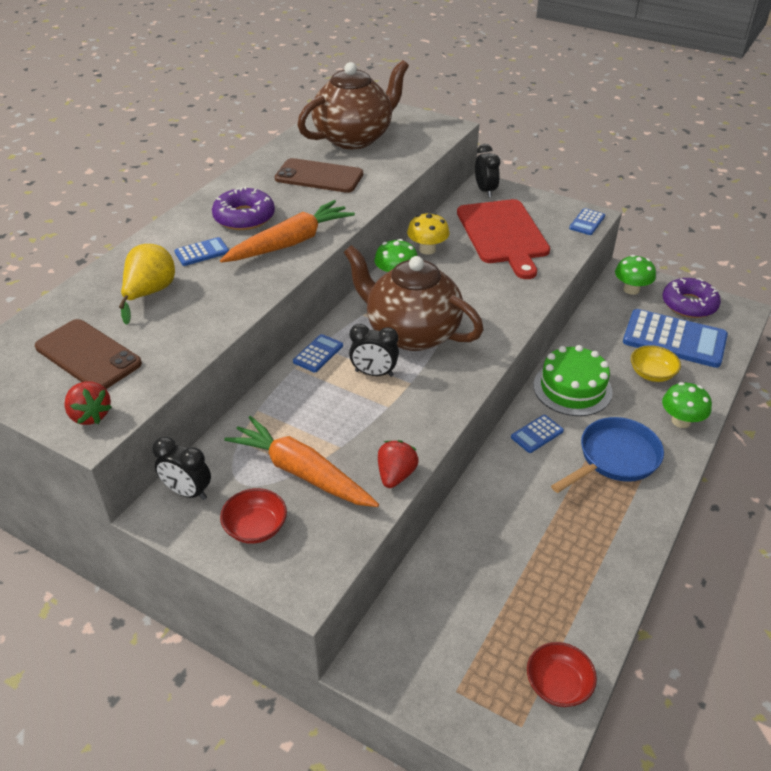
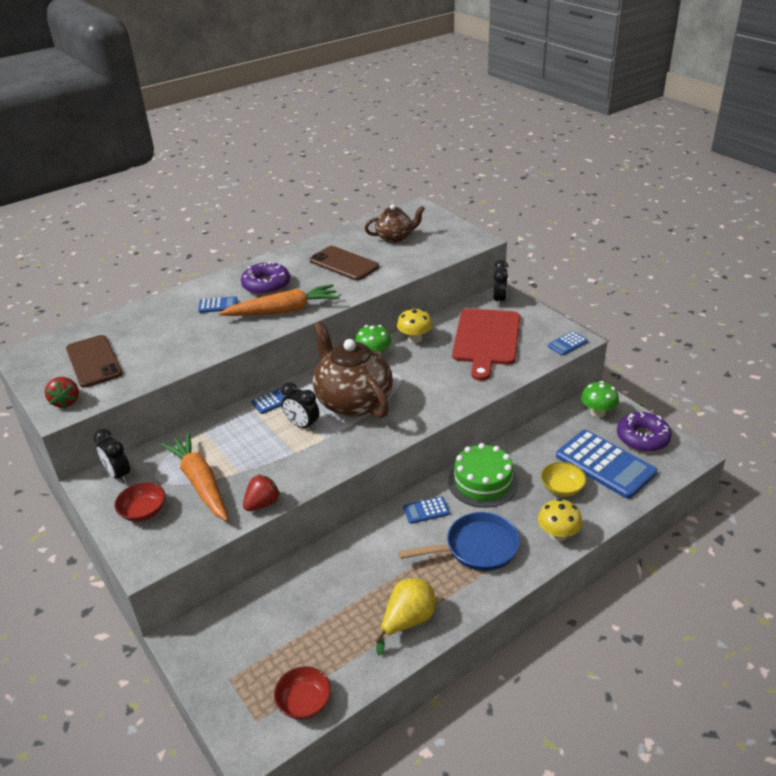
camera: 25 degrees right, 5 degrees down
yellow pear [119,244,175,325] -> yellow pear moved to [375,578,436,656]
brown teapot [297,60,409,149] -> brown teapot [364,204,425,243], size x0.56
green mushroom [662,382,712,428] -> yellow mushroom [538,498,582,541]

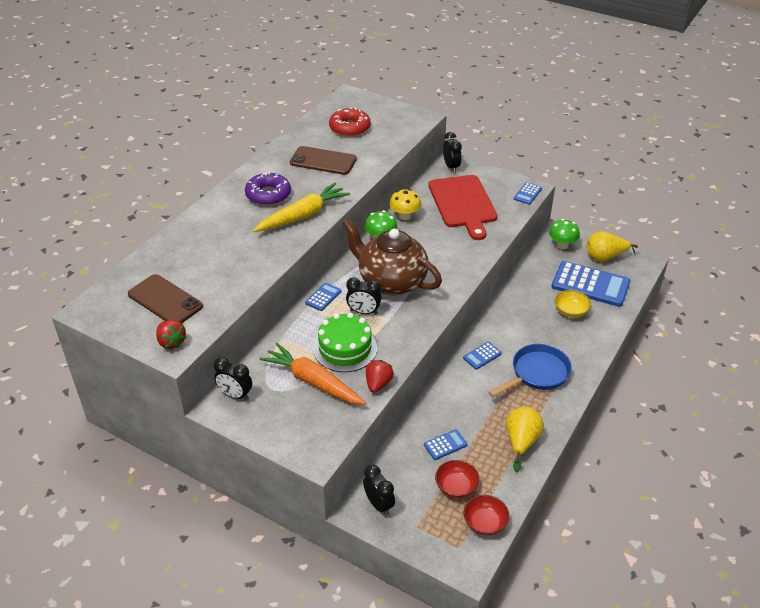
camera: 25 degrees left, 5 degrees up
red bowl [114,482,165,522] -> red bowl moved to [435,460,479,498]
blue calculator [198,296,238,313] -> blue calculator moved to [424,429,467,460]
orange carrot [218,284,340,316] -> yellow carrot [253,183,350,232]
brown teapot [364,204,425,243] -> red donut [329,107,371,137]
green cake [448,443,518,508] -> green cake moved to [313,313,377,372]
yellow mushroom [538,498,582,541] -> none
purple donut [617,412,672,452] -> yellow pear [587,231,638,261]
none -> black clock [363,465,395,516]

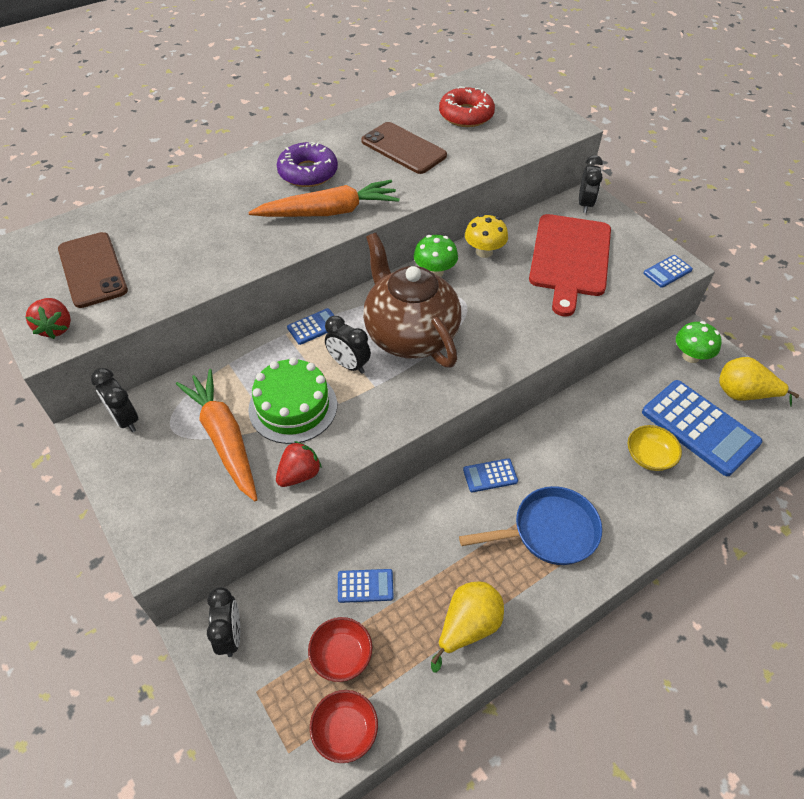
camera: 25 degrees right, 10 degrees up
yellow carrot [253,183,350,232] -> orange carrot [248,180,400,217]

